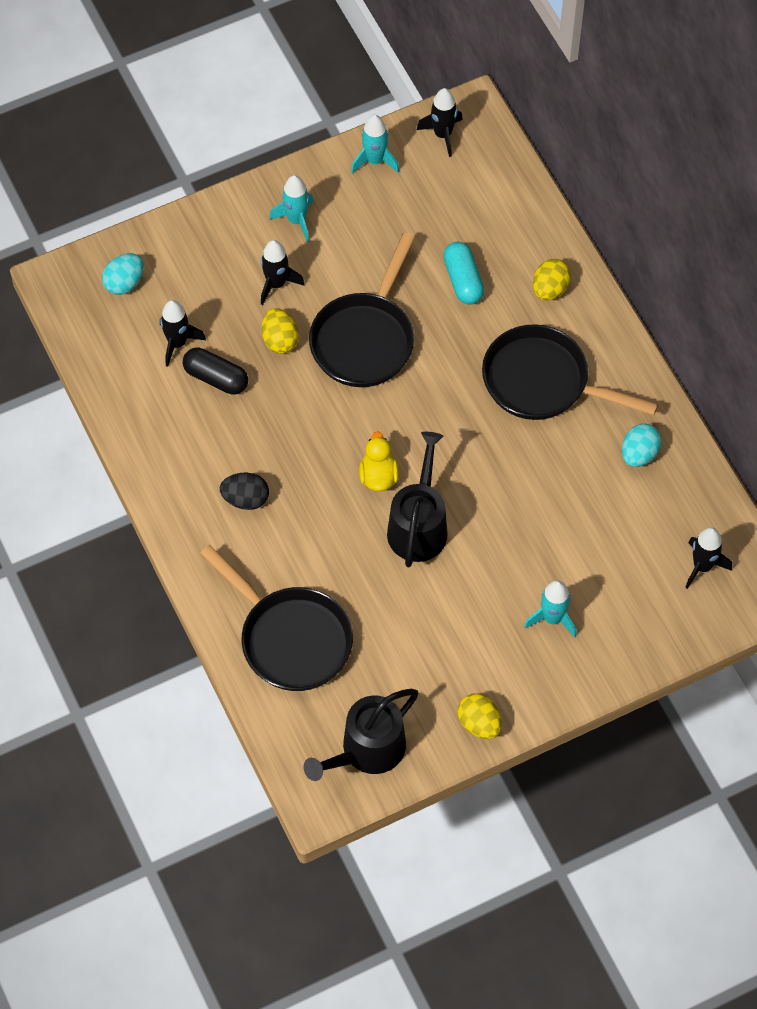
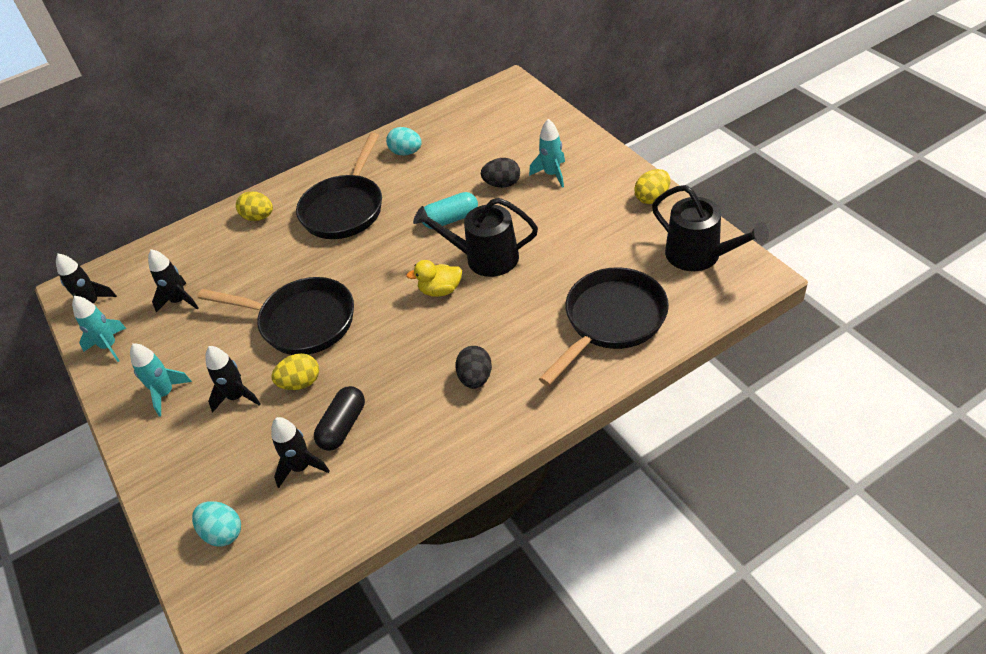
camera: 90 degrees left, 15 degrees down
turquoise capsule [443,242,484,305] -> turquoise capsule moved to [422,192,478,229]
black rocket [685,527,732,589] -> black rocket moved to [148,249,198,313]
none -> black egg [481,158,520,188]

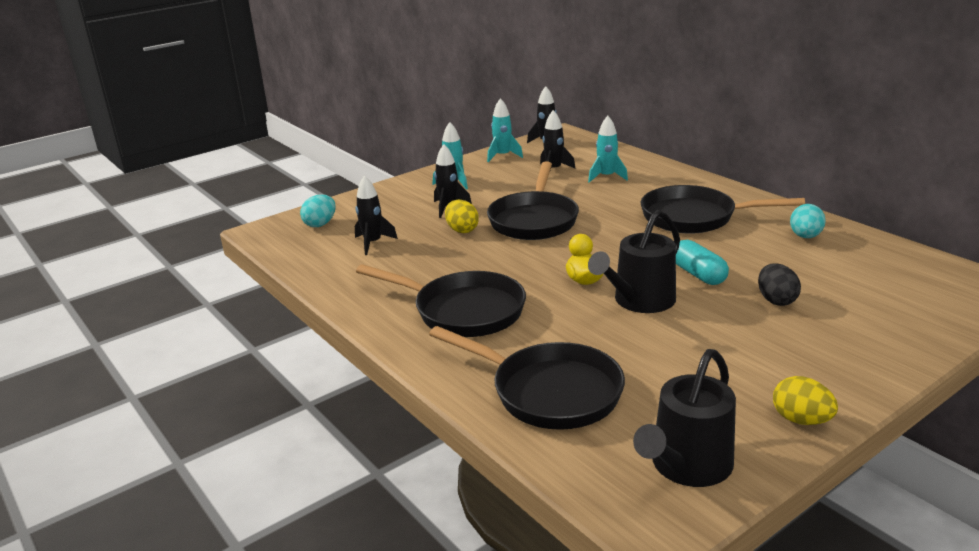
camera: 80 degrees right, 20 degrees down
yellow egg [236,191,273,221] -> none
black capsule [314,386,365,451] -> none
black watering can [413,198,538,277] -> black watering can turned 135 degrees counterclockwise [588,210,680,313]
black egg [455,346,492,389] -> black pan [356,264,526,337]
turquoise rocket [529,119,565,188] -> turquoise rocket moved to [588,116,628,183]

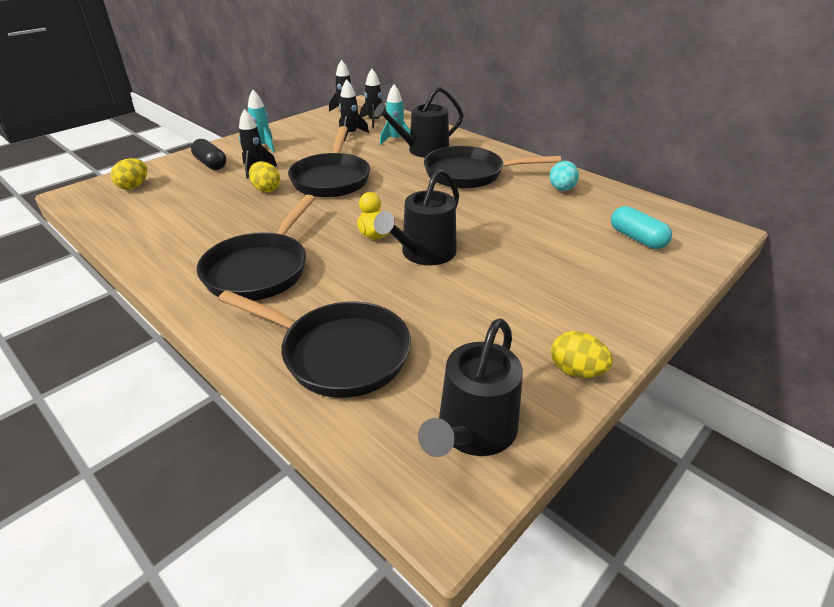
camera: 10 degrees left, 10 degrees up
turquoise egg [300,194,336,227] -> yellow egg [111,158,147,190]
black rocket [355,175,398,255] -> black rocket moved to [360,69,386,128]
black pan [356,264,526,337] -> black pan turned 90 degrees clockwise [197,195,315,301]
turquoise rocket [487,98,523,162] -> none
turquoise capsule [676,240,729,285] -> turquoise capsule moved to [611,206,672,249]
black egg [758,263,801,306] -> none
none -> black capsule [191,139,226,170]
none -> black watering can [374,87,464,158]

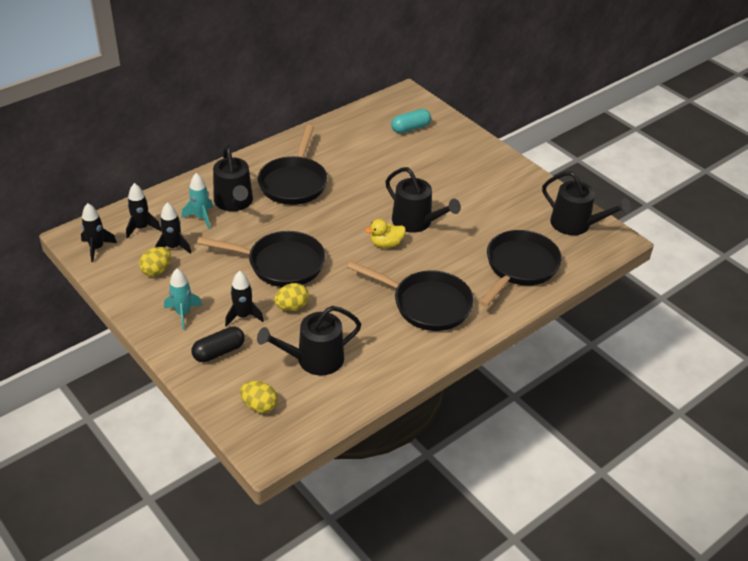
camera: 85 degrees left, 5 degrees up
turquoise egg [550,161,579,191] -> none
yellow egg [551,331,613,378] -> yellow egg moved to [139,247,171,276]
none -> black watering can [257,306,361,375]

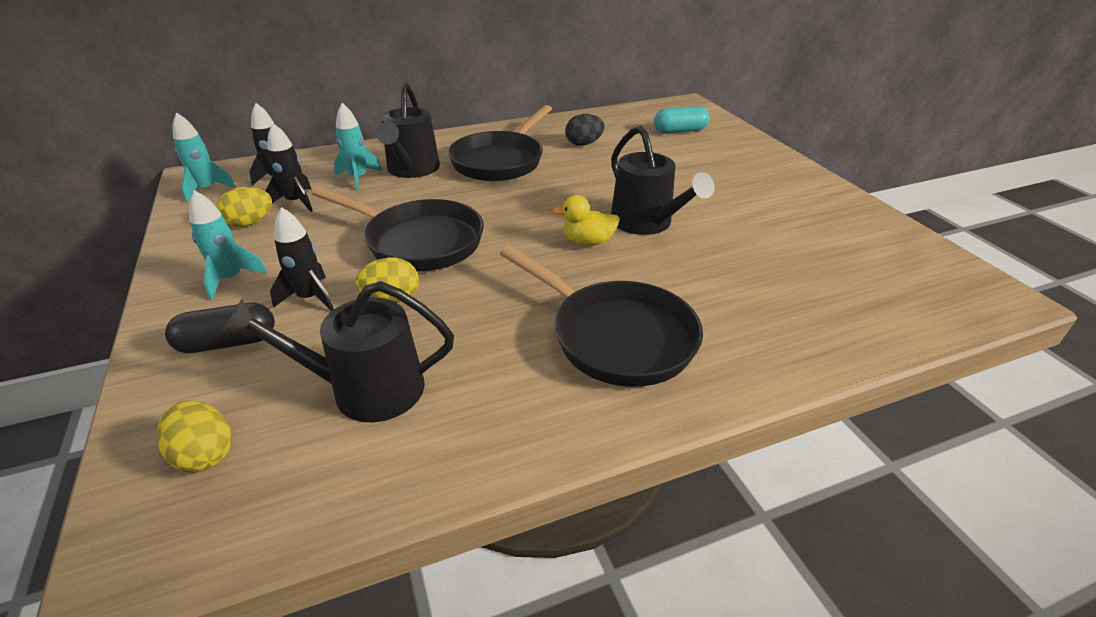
camera: 20 degrees right, 5 degrees down
black rocket [81,203,117,262] -> turquoise rocket [173,112,236,202]
black pan [479,230,562,307] -> none
black watering can [542,171,631,235] -> none
none -> black egg [565,114,605,146]

